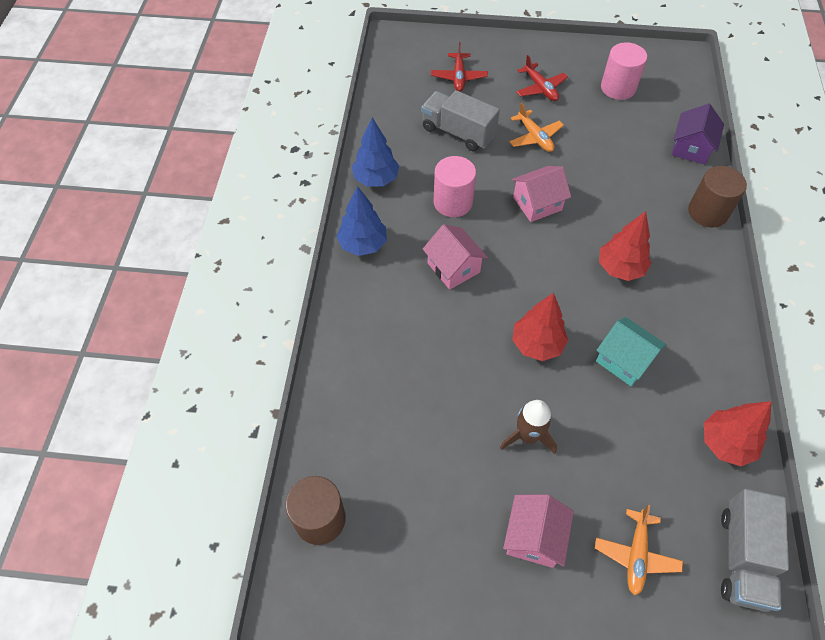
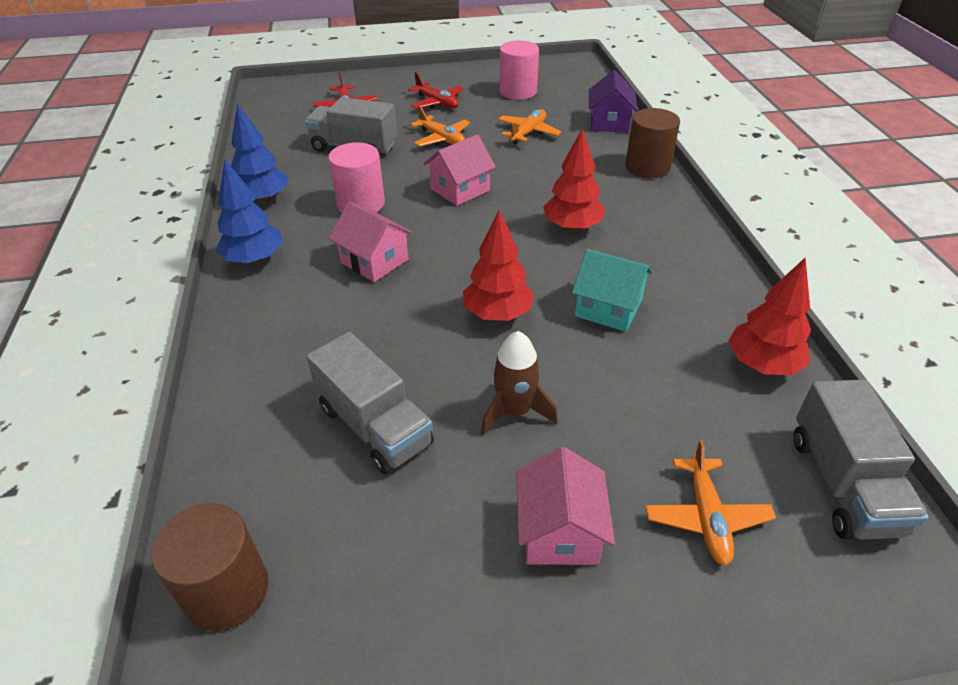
camera: 15 degrees left, 15 degrees down
none -> grey truck [307,332,434,475]
none -> orange plane [498,109,561,144]

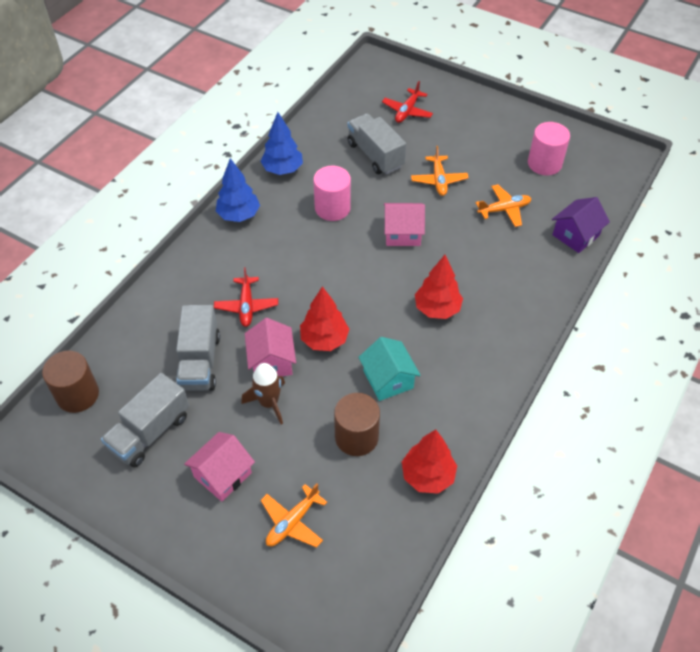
camera: 40 degrees right, 10 degrees up
pink house [329,201,413,282] -> pink house moved to [245,318,296,376]
red plane [408,72,463,109] -> red plane moved to [214,267,278,327]
brown cylinder [625,108,680,178] -> brown cylinder moved to [334,393,380,456]
grey truck [794,380,929,540] -> grey truck moved to [101,373,189,467]

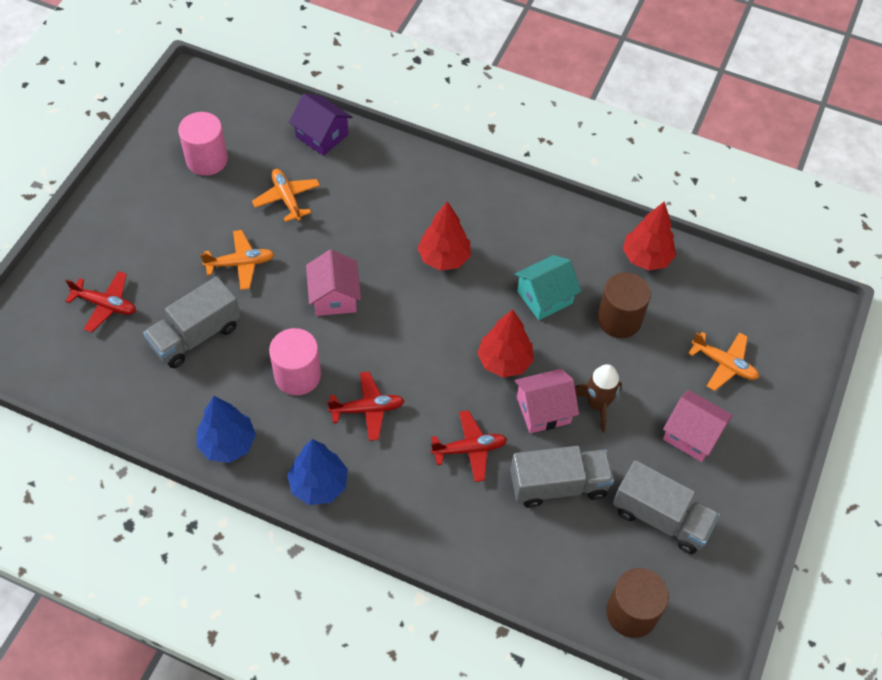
camera: 100 degrees left, 5 degrees up
none -> red plane [327,371,405,441]

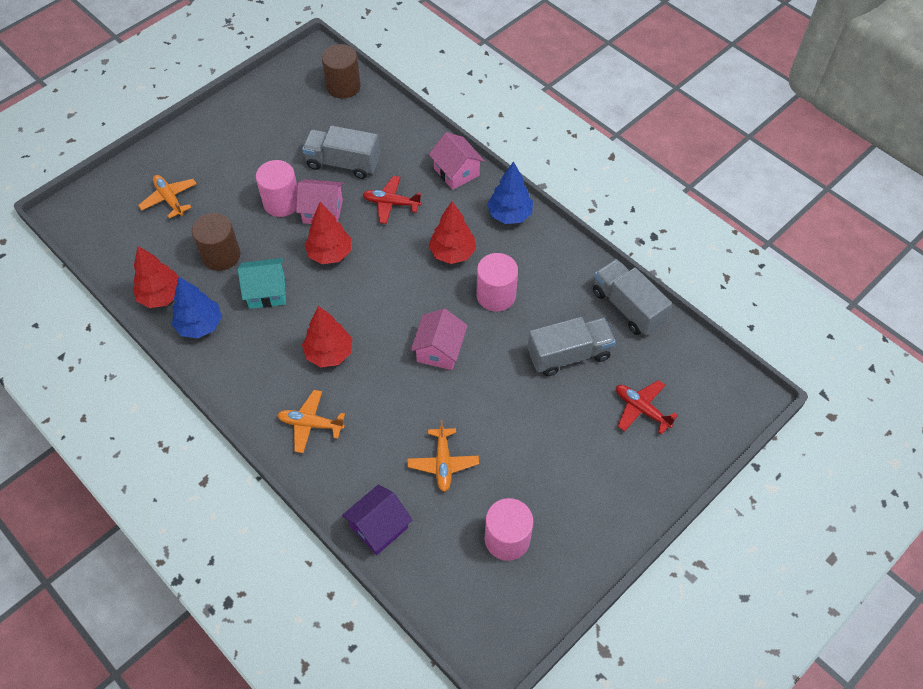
camera: 155 degrees left, 0 degrees up
blue tree [196,396,256,463] -> blue tree moved to [172,277,222,338]
orange plane [200,230,274,290] -> orange plane moved to [277,390,345,453]
purple house [289,94,352,156] -> purple house turned 75 degrees clockwise [342,484,413,555]
red plane [327,371,405,441] -> red tree [429,201,476,264]
brown rocket [575,364,622,432] -> pink cylinder [256,160,297,217]
grey truck [613,460,720,554] -> grey truck moved to [593,259,672,335]
pink house [663,390,733,462] -> pink house moved to [429,132,485,190]

